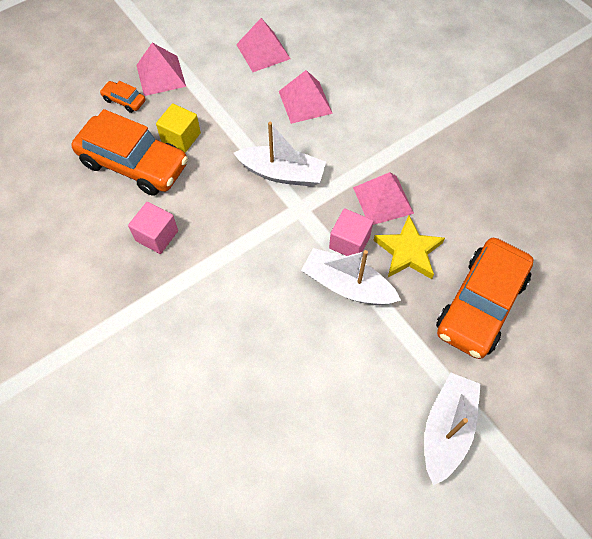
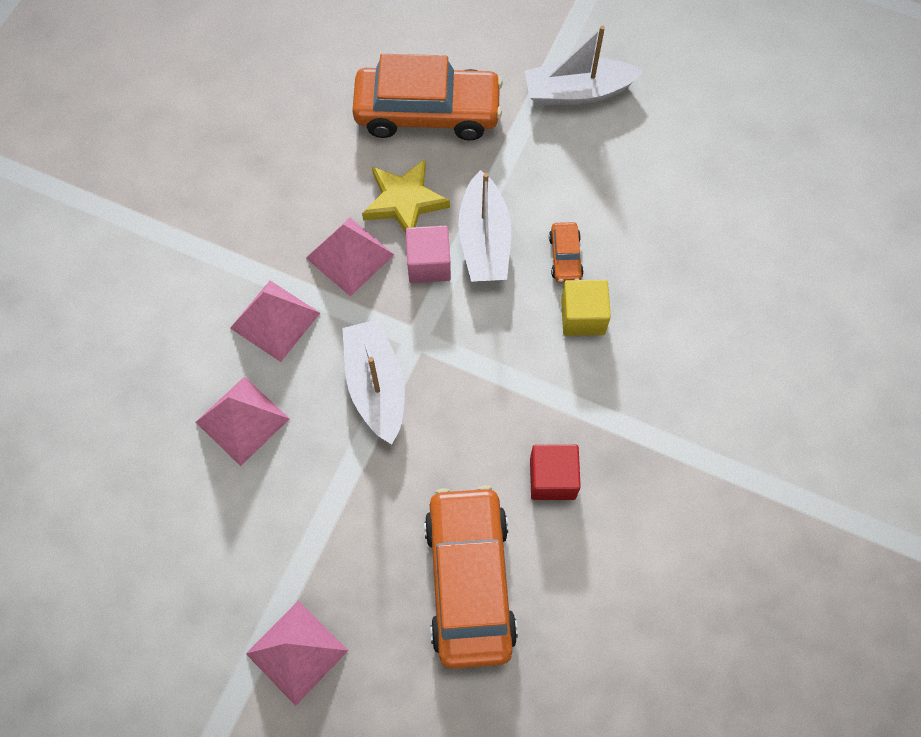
camera: 120 degrees left, 5 degrees up
orange car [100,81,145,113] -> orange car moved to [549,222,584,283]
pink cube [128,202,178,254] -> red cube [530,445,581,500]
yellow cube [156,103,201,153] -> yellow cube moved to [561,280,611,336]
pink pyramid [236,18,291,72] -> pink pyramid moved to [230,281,320,362]

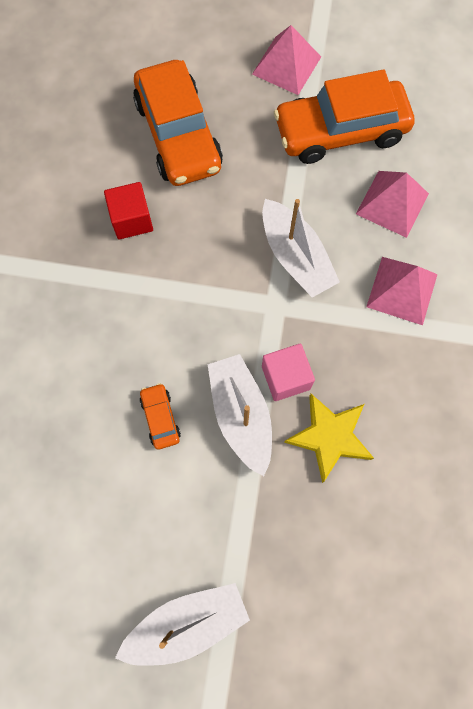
camera: 165 degrees right, 5 degrees up
pink pyramid [306,218,394,296] -> none
orange car [352,54,503,140] -> orange car moved to [274,69,414,164]
yellow cube [561,280,611,336] -> none

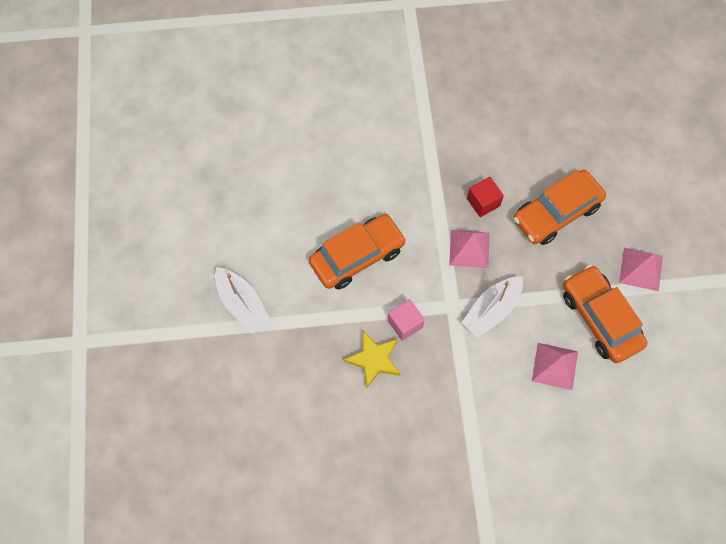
camera: 75 degrees right, 5 degrees down
orange car [140,383,181,449] -> orange car [309,214,407,290], size x2.36
white boat [208,354,272,476] -> none
pink pyramid [366,257,438,325] -> pink pyramid moved to [449,230,490,268]

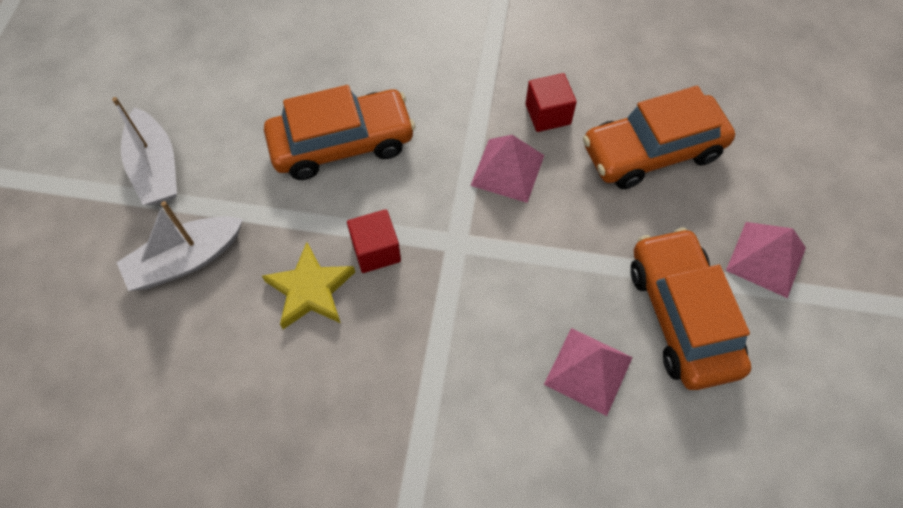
camera: 15 degrees right, 5 degrees down
pink cube [388,299,425,341] -> red cube [347,209,401,273]
white boat [461,277,523,338] -> white boat moved to [116,201,243,291]

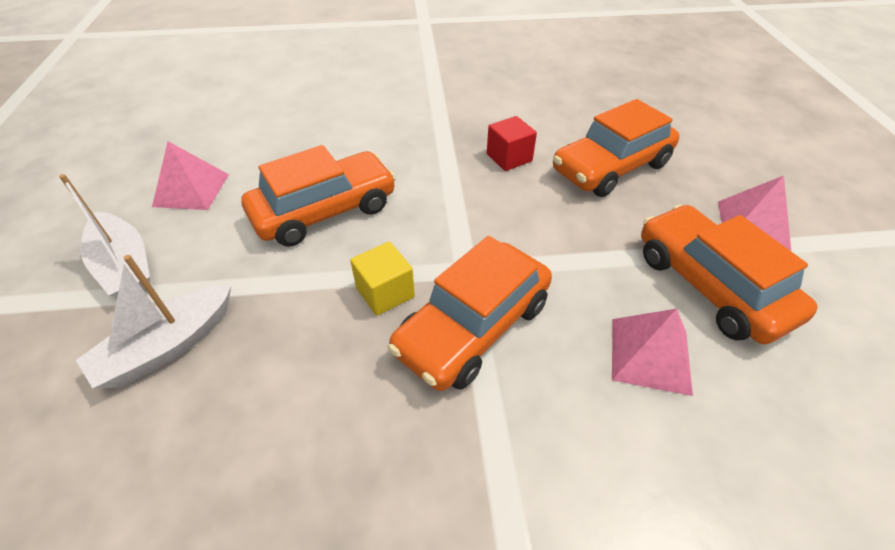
camera: 15 degrees left, 15 degrees down
yellow star [262,242,355,329] -> none
red cube [347,209,401,273] -> yellow cube [350,241,415,316]
pink pyramid [470,135,544,203] -> pink pyramid moved to [152,141,229,210]
none -> orange car [388,236,552,391]

